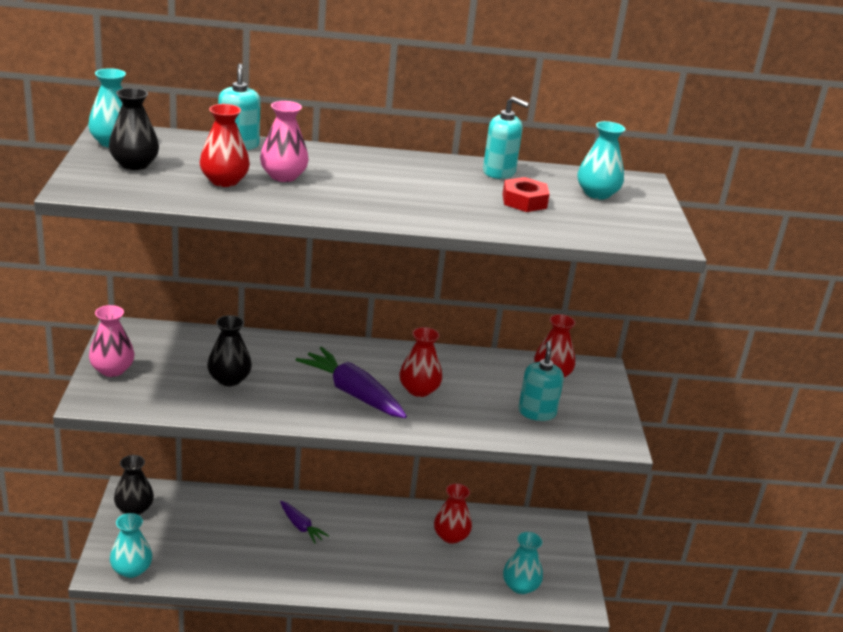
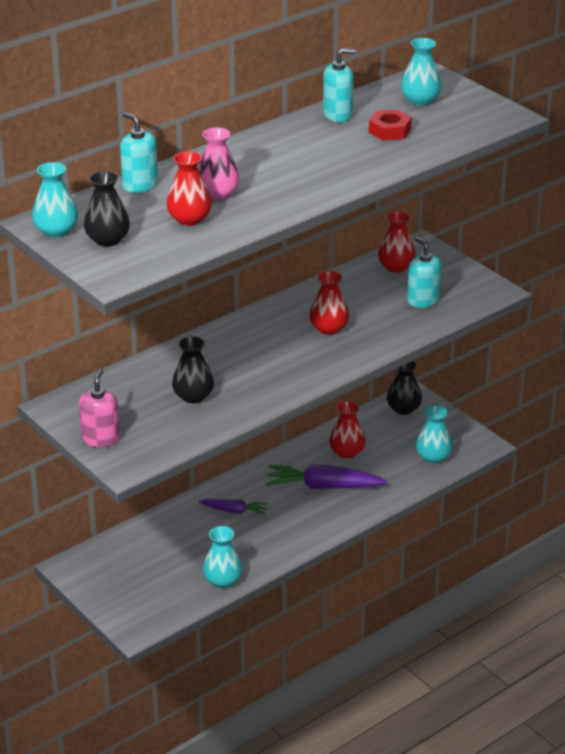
camera: 35 degrees left, 5 degrees up
pink vase [89,305,135,377] -> pink soap dispenser [79,369,120,447]
turquoise vase [110,513,152,578] -> turquoise vase moved to [203,526,243,588]
black vase [114,455,154,515] -> black vase moved to [387,361,422,415]
purple carrot [296,347,407,418] -> purple carrot moved to [266,464,387,489]

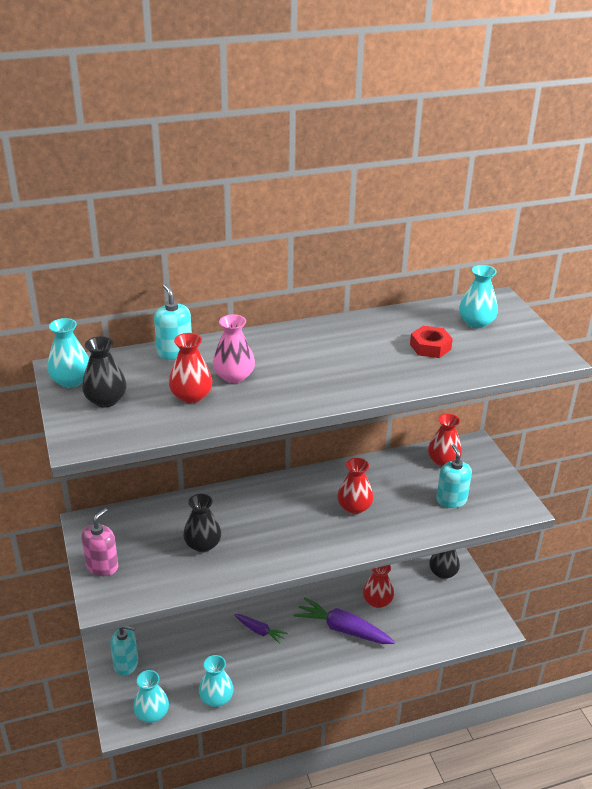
camera: 20 degrees right, 0 degrees up
turquoise soap dispenser [323,48,357,122] -> turquoise soap dispenser moved to [110,626,138,676]
turquoise vase [416,406,452,464] -> turquoise vase moved to [133,670,169,723]

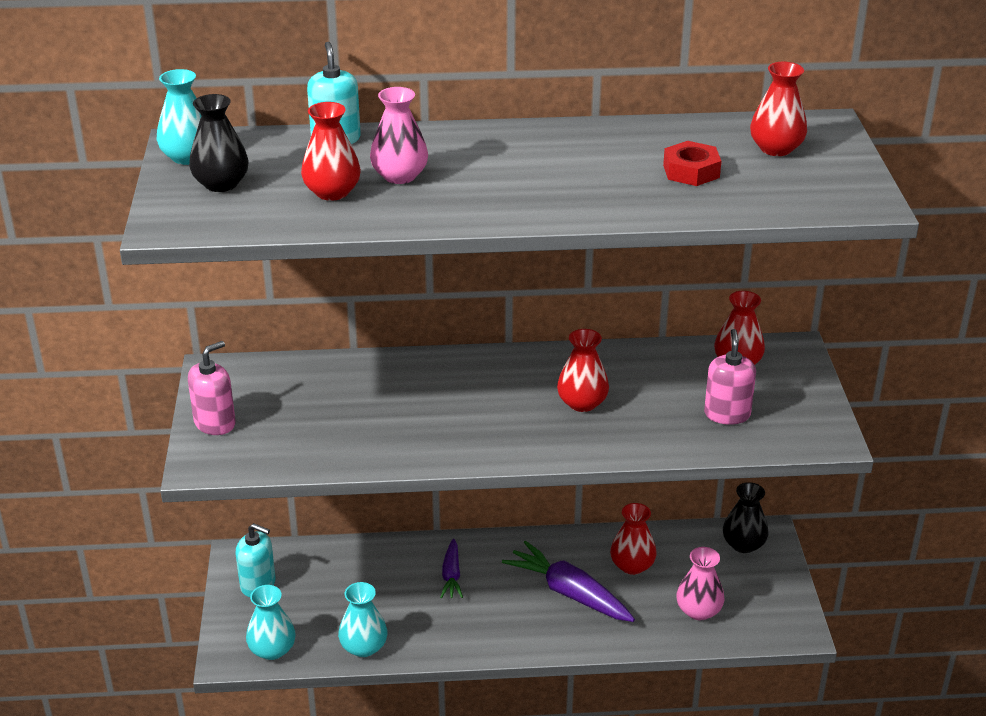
camera: 15 degrees right, 0 degrees up
black vase [183,494,221,552] -> none
purple carrot [234,614,288,644] -> purple carrot turned 45 degrees clockwise [440,539,463,598]
turquoise soap dispenser [436,444,472,508] -> pink soap dispenser [704,329,756,425]
turquoise vase [459,265,498,328] -> red vase [750,62,807,156]
none -> pink vase [676,547,724,620]

